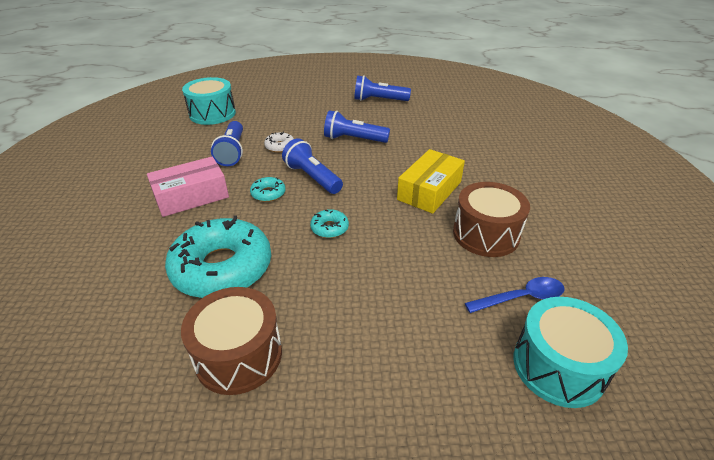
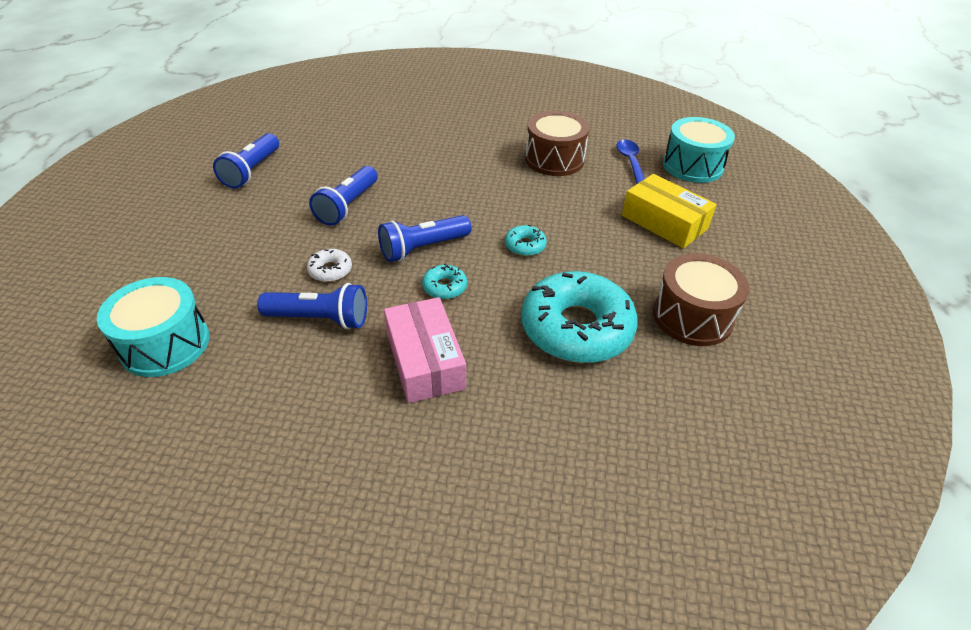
camera: 80 degrees left, 5 degrees up
yellow box [397,149,465,214] -> yellow box moved to [622,174,717,249]

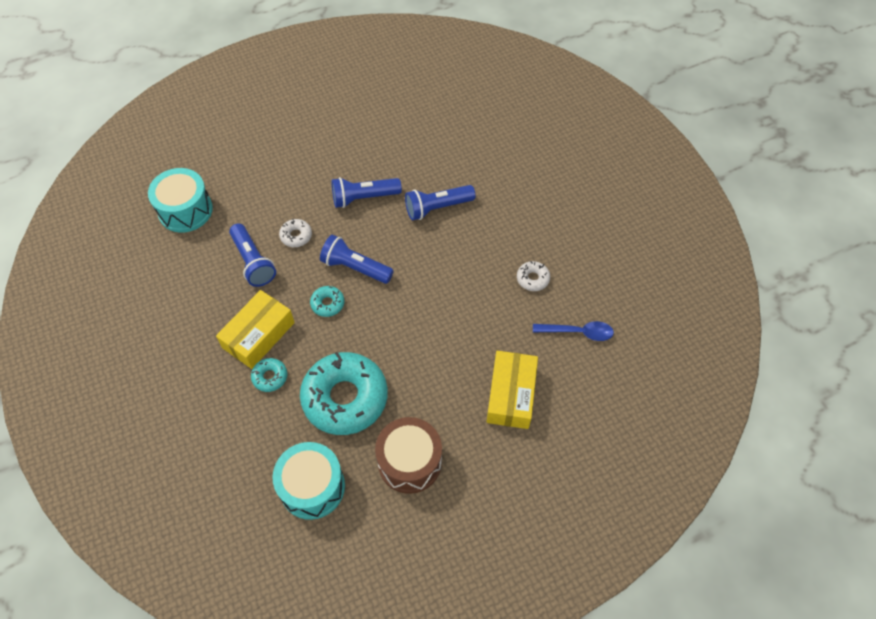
camera: 55 degrees right, 15 degrees up
blue flashlight [213,133,279,189] -> blue flashlight moved to [405,185,476,220]
pink box [384,297,466,403] -> yellow box [216,290,295,369]
turquoise donut [505,225,547,256] -> turquoise donut moved to [251,358,287,392]
brown drum [525,111,589,176] -> white donut [517,261,550,291]
blue spoon [616,140,645,184] -> blue spoon turned 45 degrees clockwise [533,321,614,341]
turquoise drum [663,117,735,183] -> turquoise drum moved to [272,442,345,520]

